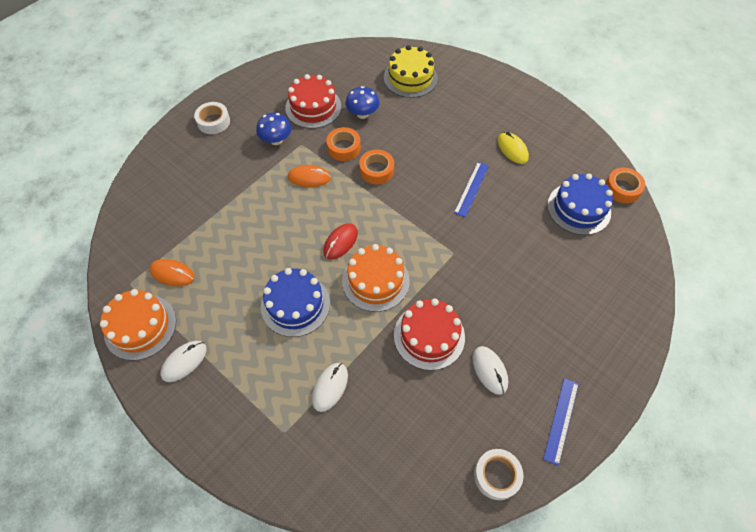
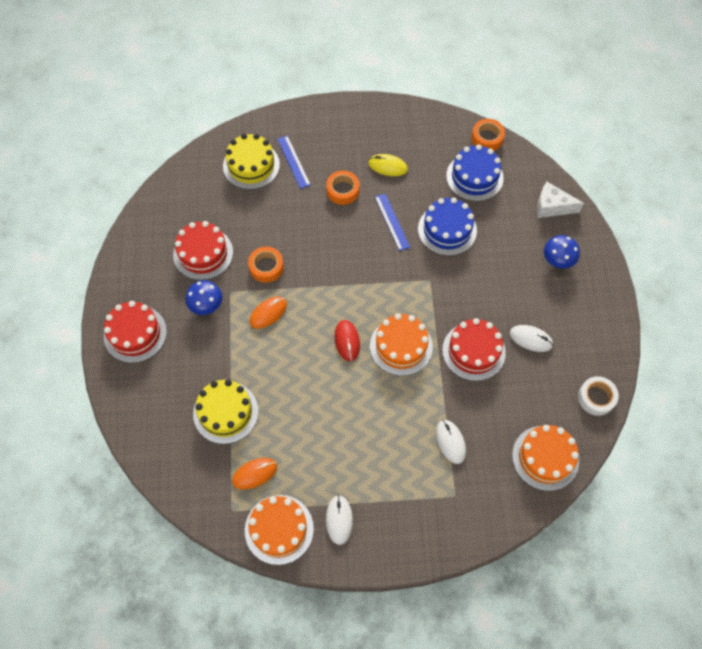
camera: 45 degrees left, 5 degrees up
white tape [194,102,230,134] -> red cake [104,301,167,363]
blue cake [261,268,330,337] -> blue cake moved to [418,197,477,256]
blue mushroom [345,86,380,119] -> blue mushroom moved to [544,235,580,268]
orange tape [359,150,394,184] -> orange tape moved to [326,170,360,205]
blue ruler [543,378,579,466] -> blue ruler moved to [277,135,311,189]
none -> yellow cake [193,380,258,444]
none -> orange cake [512,425,579,491]
none -> white cheese [537,182,584,218]

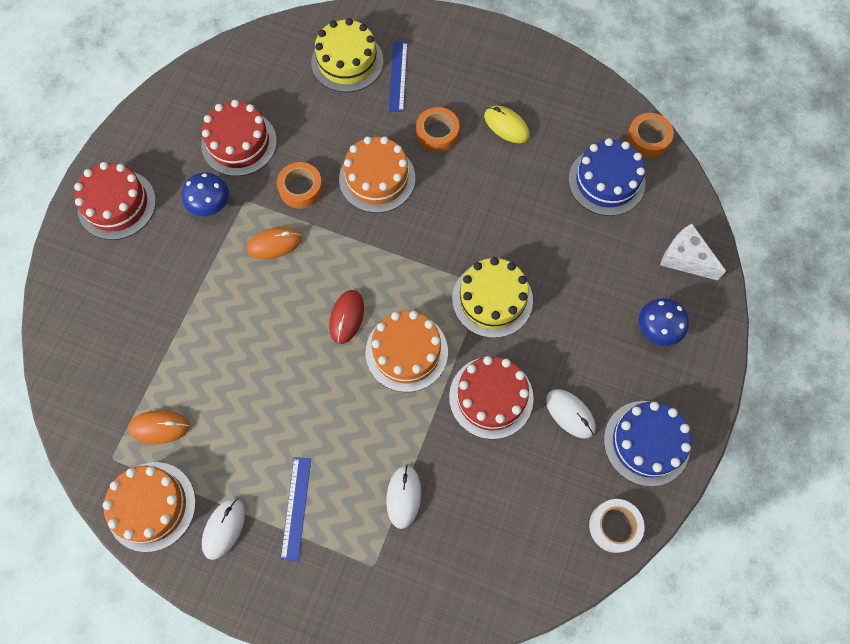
camera: 25 degrees right, 5 degrees up
yellow cake [193,380,258,444] -> yellow cake moved to [452,257,533,338]
blue ruler [375,194,410,251] -> blue ruler moved to [281,457,311,561]
blue cake [418,197,477,256] -> blue cake moved to [604,401,691,486]
orange cake [512,425,579,491] -> orange cake moved to [339,136,415,213]

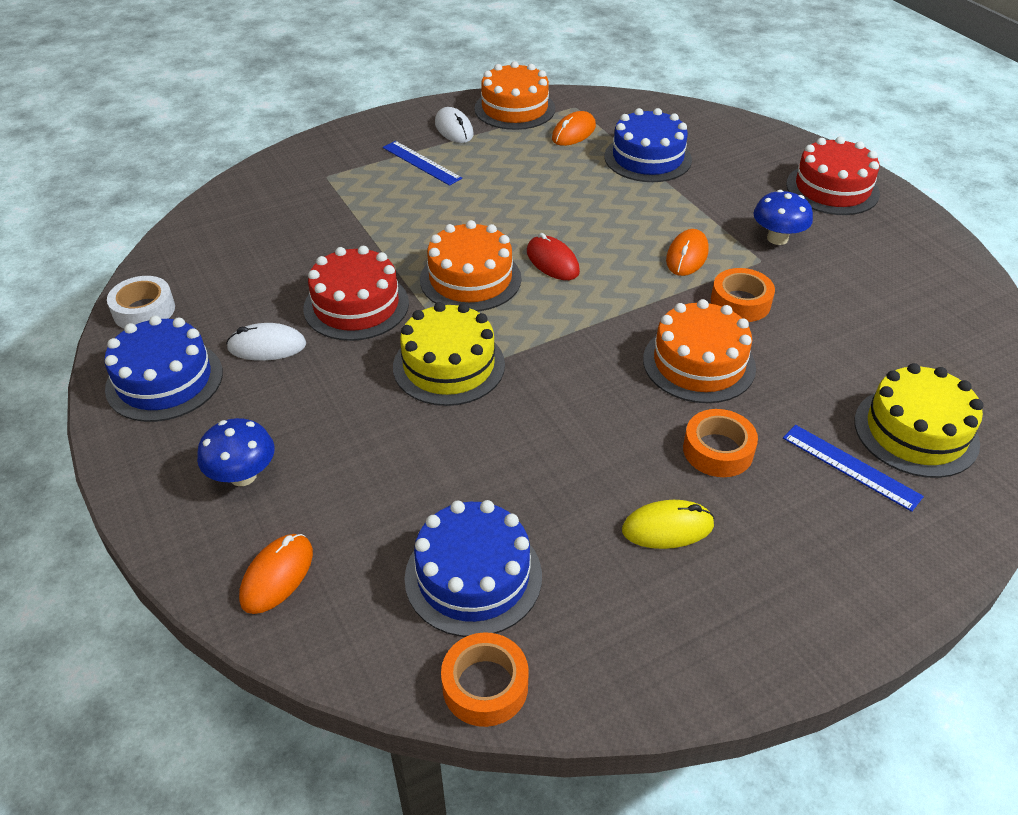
camera: 130 degrees right, 25 degrees down
red cake [201,100,277,176] -> none
white mouse [386,465,421,529] -> none
white cheese [660,223,726,281] -> orange mouse [239,534,313,614]
none -> blue cake [605,108,692,182]

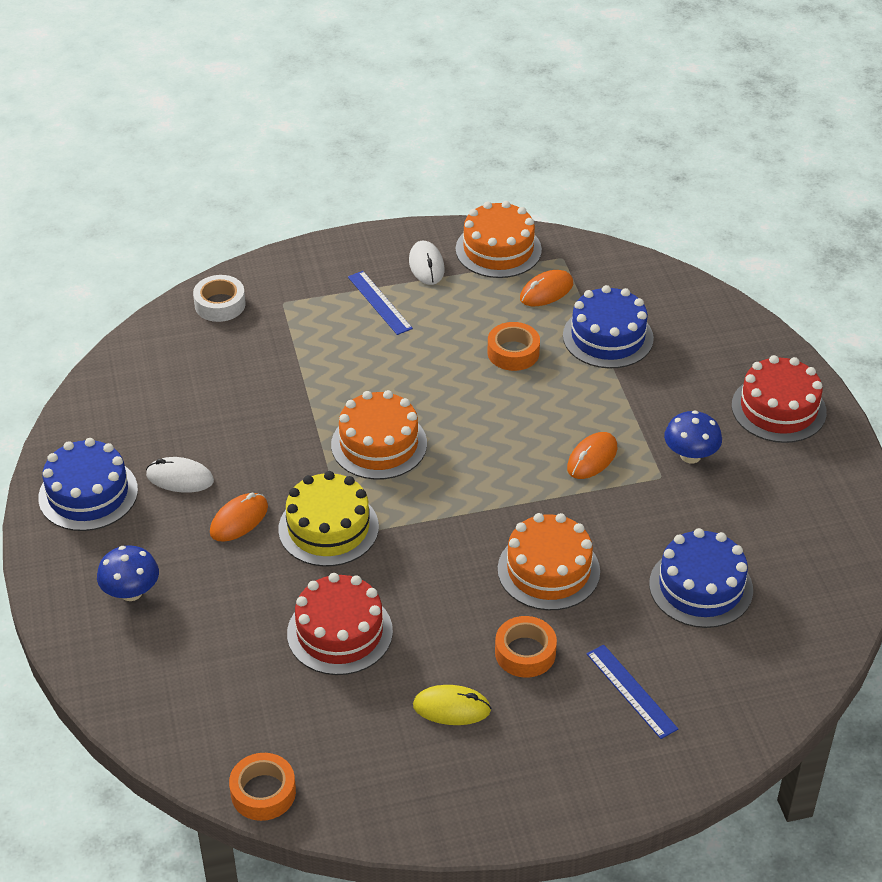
camera: 15 degrees right, 0 degrees up
white tape [107,276,175,329] -> white tape moved to [193,275,246,322]
orange mouse [239,534,313,614] -> orange mouse moved to [210,493,268,542]
red cake [303,246,409,341] -> red cake moved to [287,573,393,675]
blue cake [404,500,542,637] -> blue cake moved to [649,528,753,628]
red mouse [527,233,580,280] -> none
orange tape [711,268,775,322] -> orange tape moved to [487,322,540,371]
yellow cake [854,363,983,478] -> none

